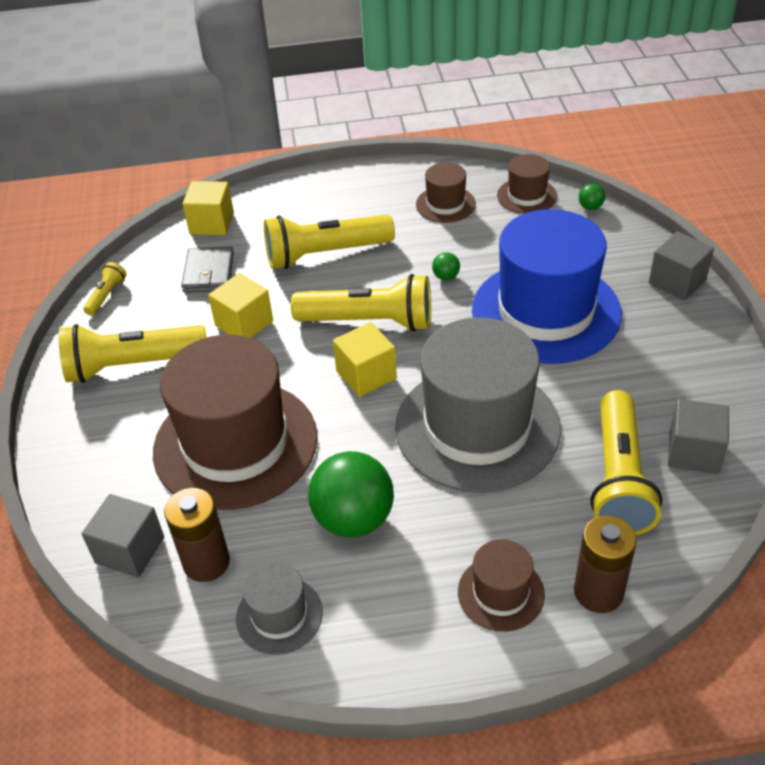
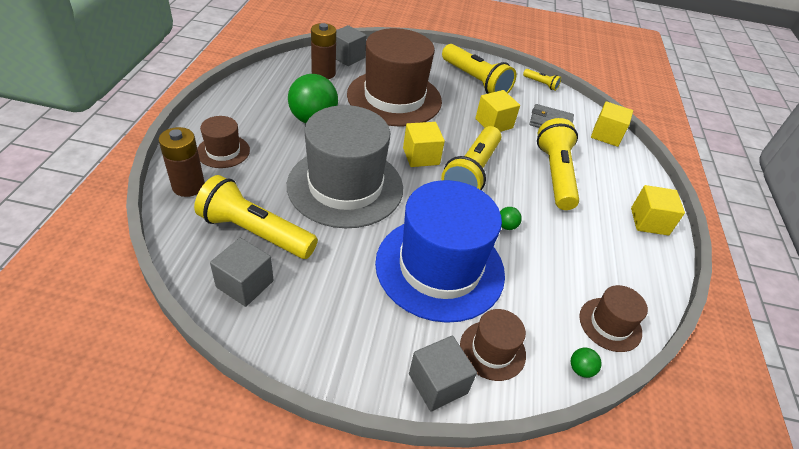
camera: 100 degrees right, 0 degrees up
yellow flashlight [58,324,207,383] -> yellow flashlight turned 135 degrees clockwise [442,44,517,94]
grey hat [236,562,323,655] -> none
brown hat [416,163,476,223] -> brown hat moved to [460,309,526,381]
none -> yellow cube [631,185,685,236]

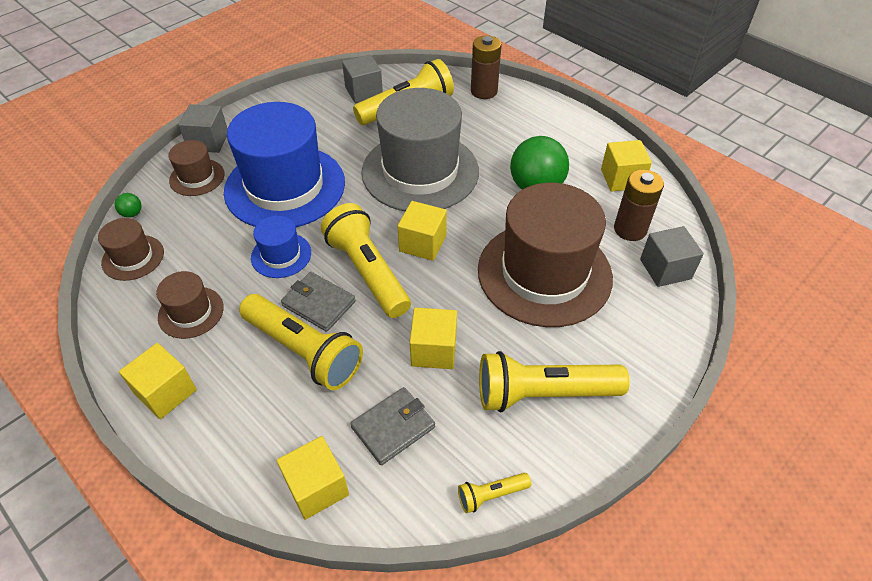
camera: 130 degrees right, 5 degrees up
brown hat [197,116,250,168] -> brown hat moved to [156,271,224,339]
green ball [500,207,522,230] -> blue hat [251,216,311,278]
none -> grey wallet [281,272,356,332]
none -> yellow cube [601,140,652,192]

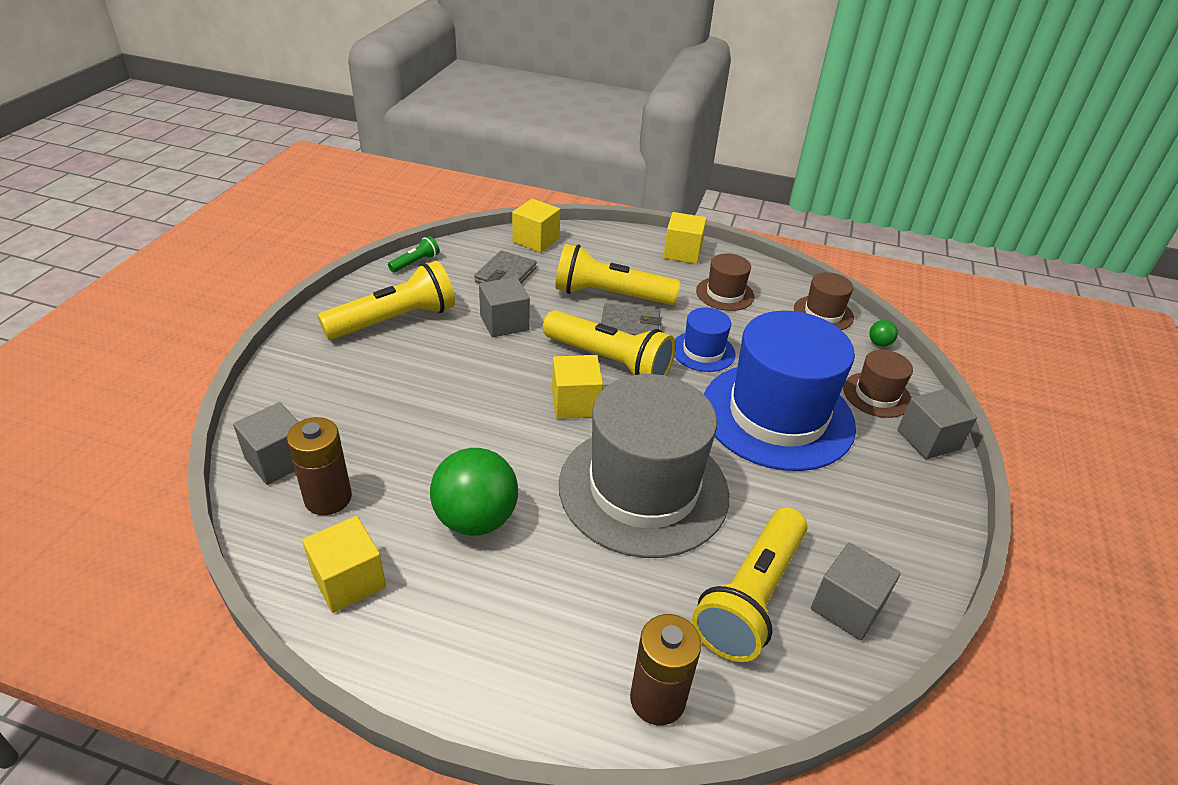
camera: 150 degrees right, 10 degrees down
yellow cube [410,308,457,369] -> grey cube [479,277,530,337]
yellow flashlight [458,473,531,513] -> green flashlight [388,236,440,272]
brown hat [478,183,613,327] -> none

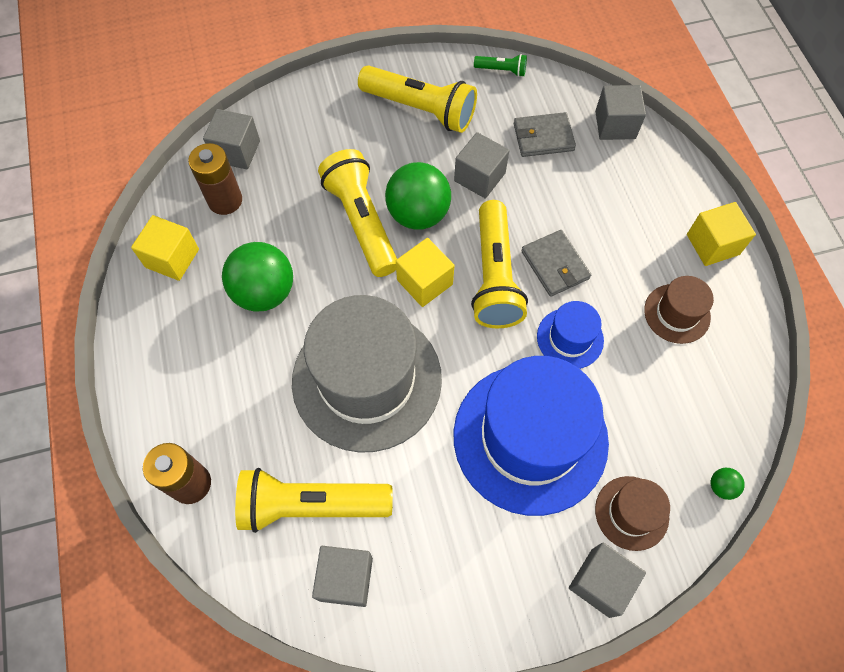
camera: 60 degrees right, 25 degrees up
yellow cube [512,199,560,253] -> grey cube [595,85,646,140]
yellow flashlight [555,244,681,305] -> yellow flashlight moved to [318,149,397,277]
brown hat [794,272,854,330] -> none
none -> green ball [385,162,451,230]

